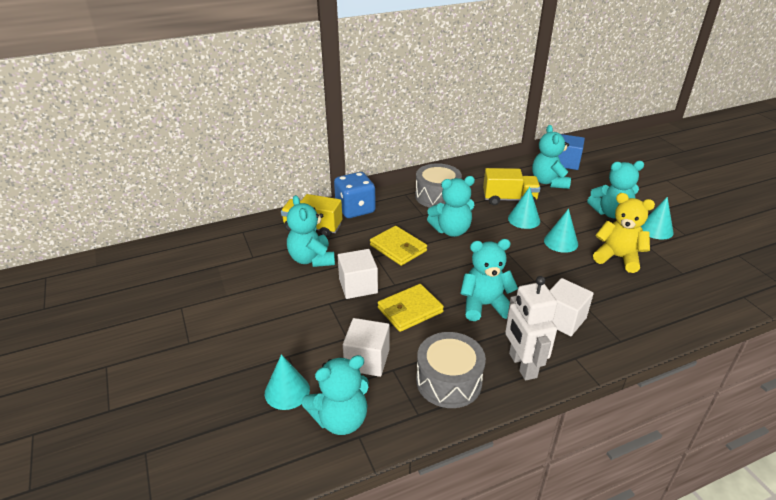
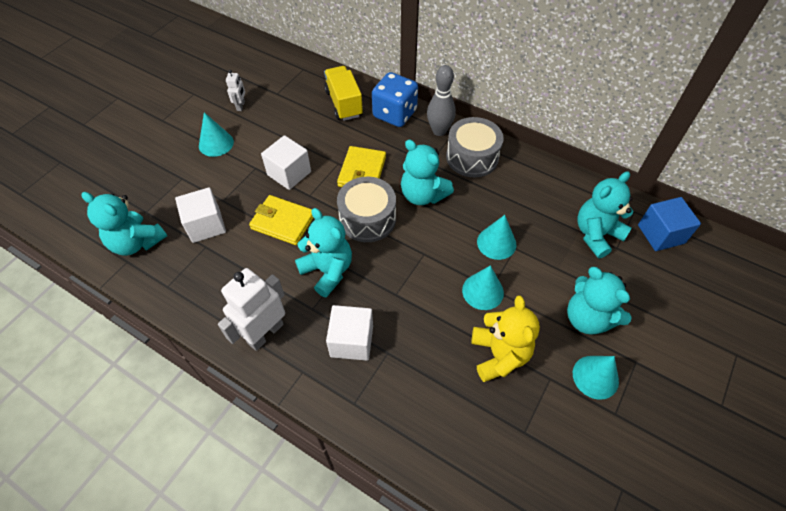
camera: 55 degrees right, 20 degrees up
turquoise cone [265,354,310,410] -> turquoise cone moved to [199,112,234,157]
turquoise teddy bear [287,195,335,267] -> none
grey drum [416,332,486,408] -> grey drum moved to [337,177,396,242]
yellow truck [483,168,540,205] -> none
none -> white robot [226,70,245,111]
none -> grey bowling pin [427,65,456,136]

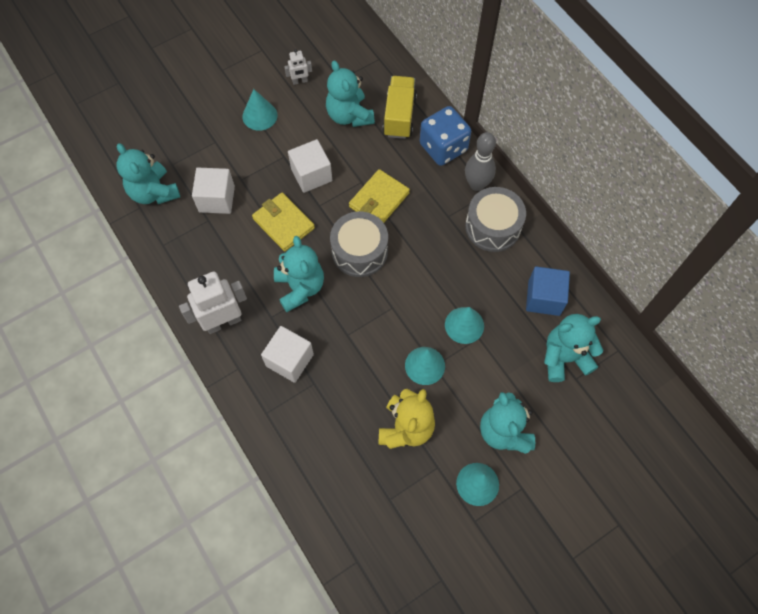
camera: 25 degrees right, 10 degrees up
white robot [226,70,245,111] -> white robot turned 45 degrees clockwise [284,49,312,85]
turquoise teddy bear [401,139,454,205] -> turquoise teddy bear moved to [326,60,375,127]
blue cube [638,197,701,251] -> blue cube moved to [526,266,570,316]

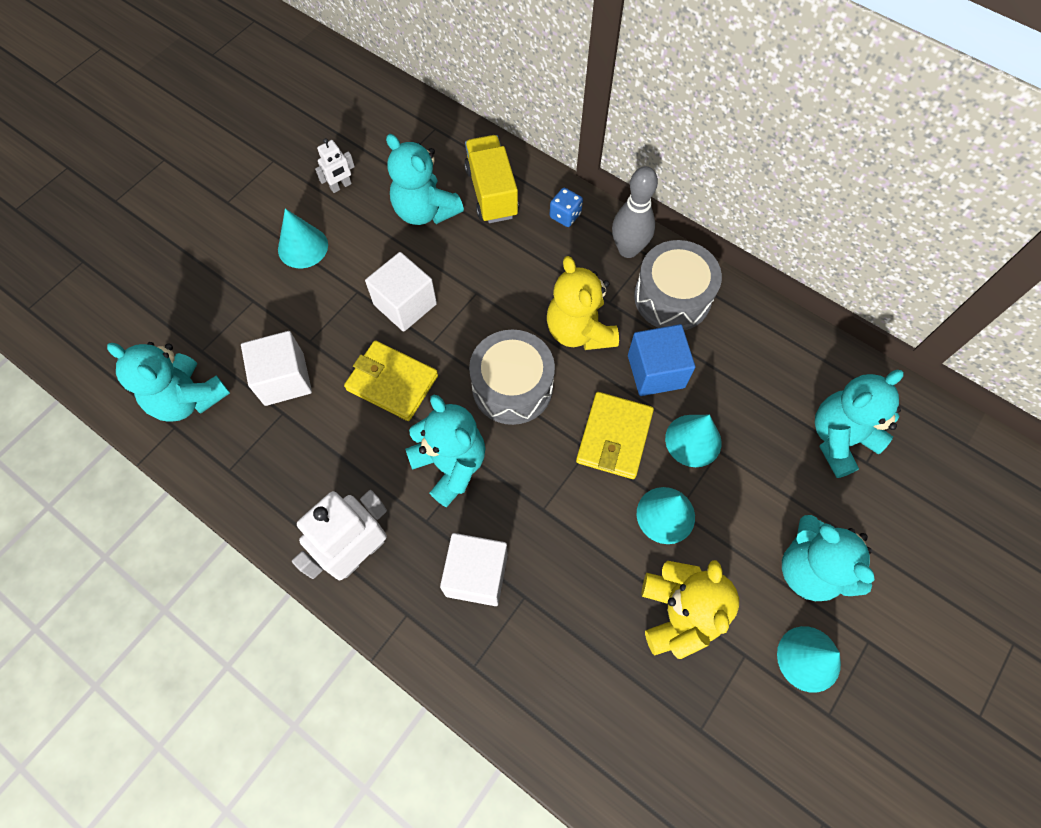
camera: 20 degrees left, 0 degrees up
yellow wallet [349,169,410,223] -> yellow wallet moved to [576,392,654,479]
blue dice [420,106,471,166] -> blue dice [550,188,583,227], size x0.48
blue cube [526,266,570,316] -> blue cube moved to [628,324,695,396]
none -> yellow teddy bear [547,256,619,350]

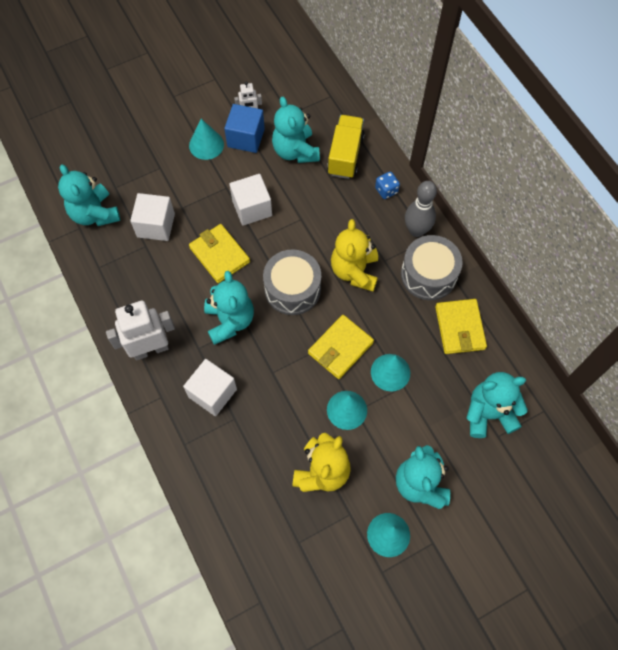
camera: 25 degrees right, 0 degrees up
blue cube [628,324,695,396] -> blue cube moved to [224,104,265,153]
none -> yellow wallet [435,299,487,354]

